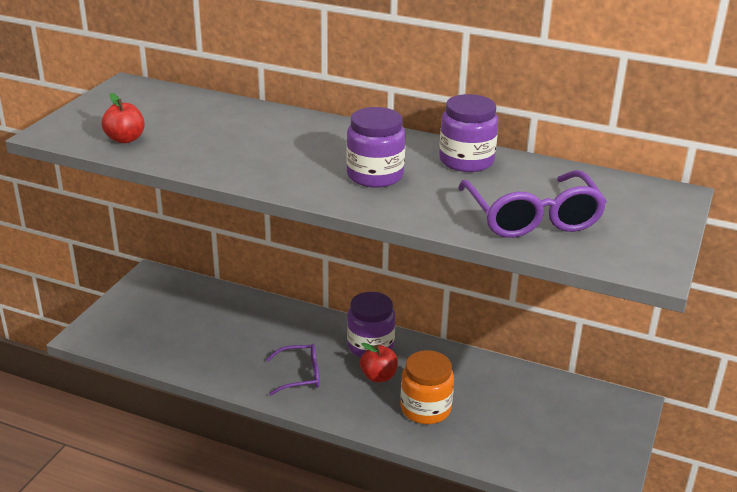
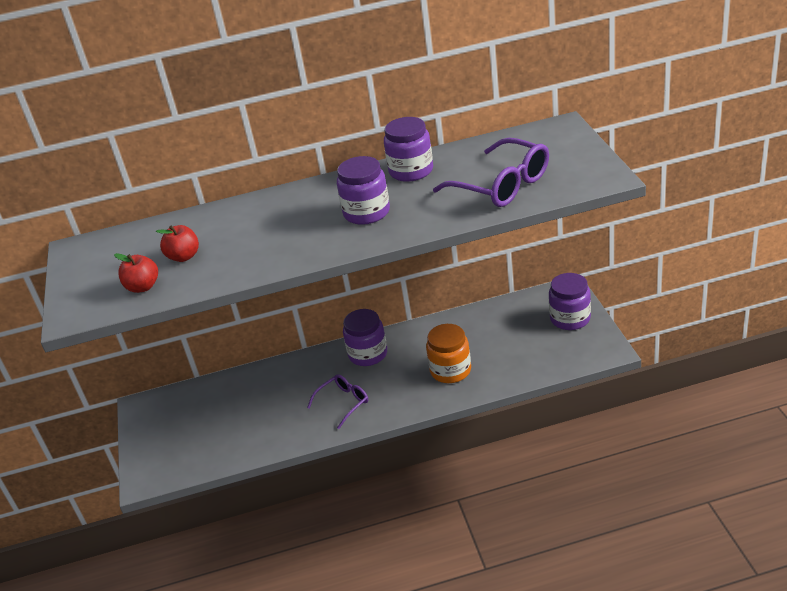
camera: 30 degrees left, 5 degrees up
red apple [360,343,398,382] -> red apple moved to [156,225,199,262]
none -> purple jar [549,273,591,330]

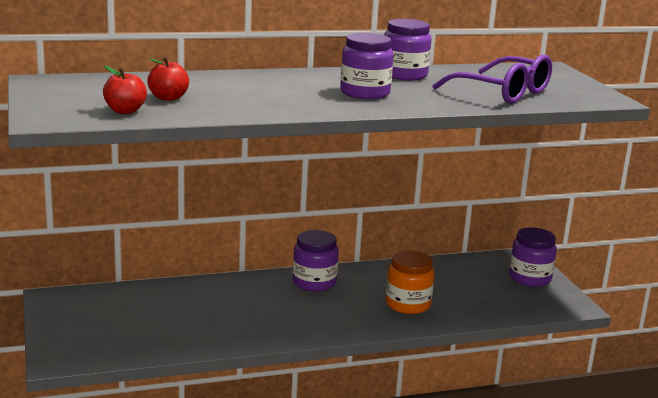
camera: 10 degrees left, 15 degrees down
purple glasses [307,374,368,429] -> none

